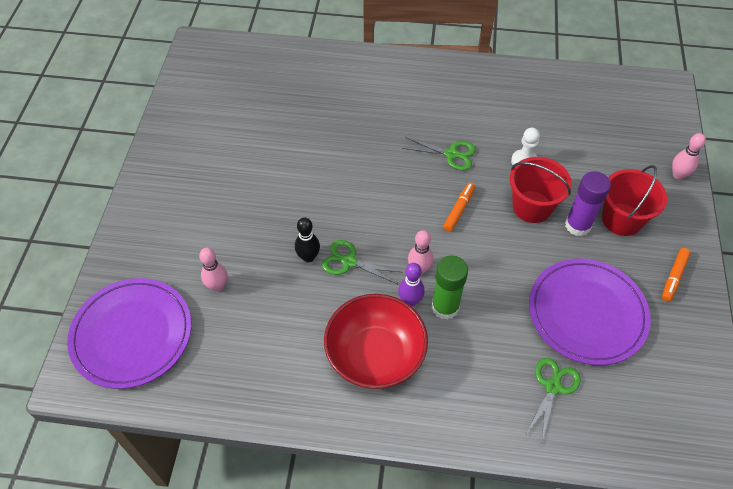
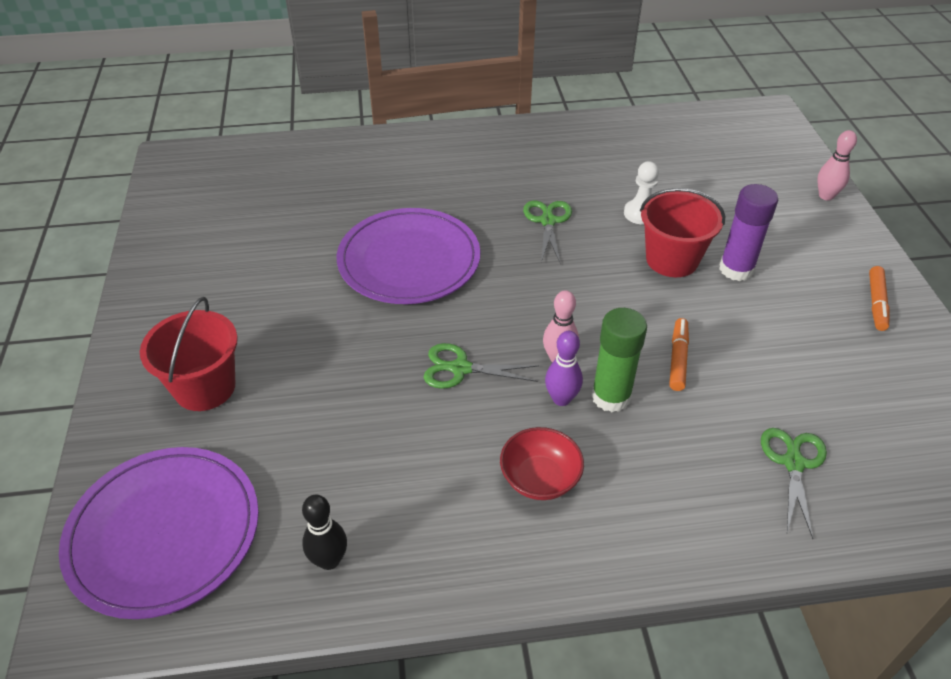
camera: 15 degrees left, 10 degrees down
pink bowling pin [199,247,227,292] -> none
black bowling pin [295,218,320,262] -> black bowling pin moved to [302,495,347,570]
red bowl [324,294,428,389] -> red bowl [500,427,584,500], size x0.56
green scissors [402,138,476,171] -> green scissors turned 90 degrees counterclockwise [523,201,572,262]
orange marker [443,183,475,232] -> orange marker moved to [669,318,689,391]
purple plate [529,258,651,365] -> purple plate moved to [337,208,480,304]
red bucket [602,165,667,236] -> red bucket moved to [140,297,238,411]

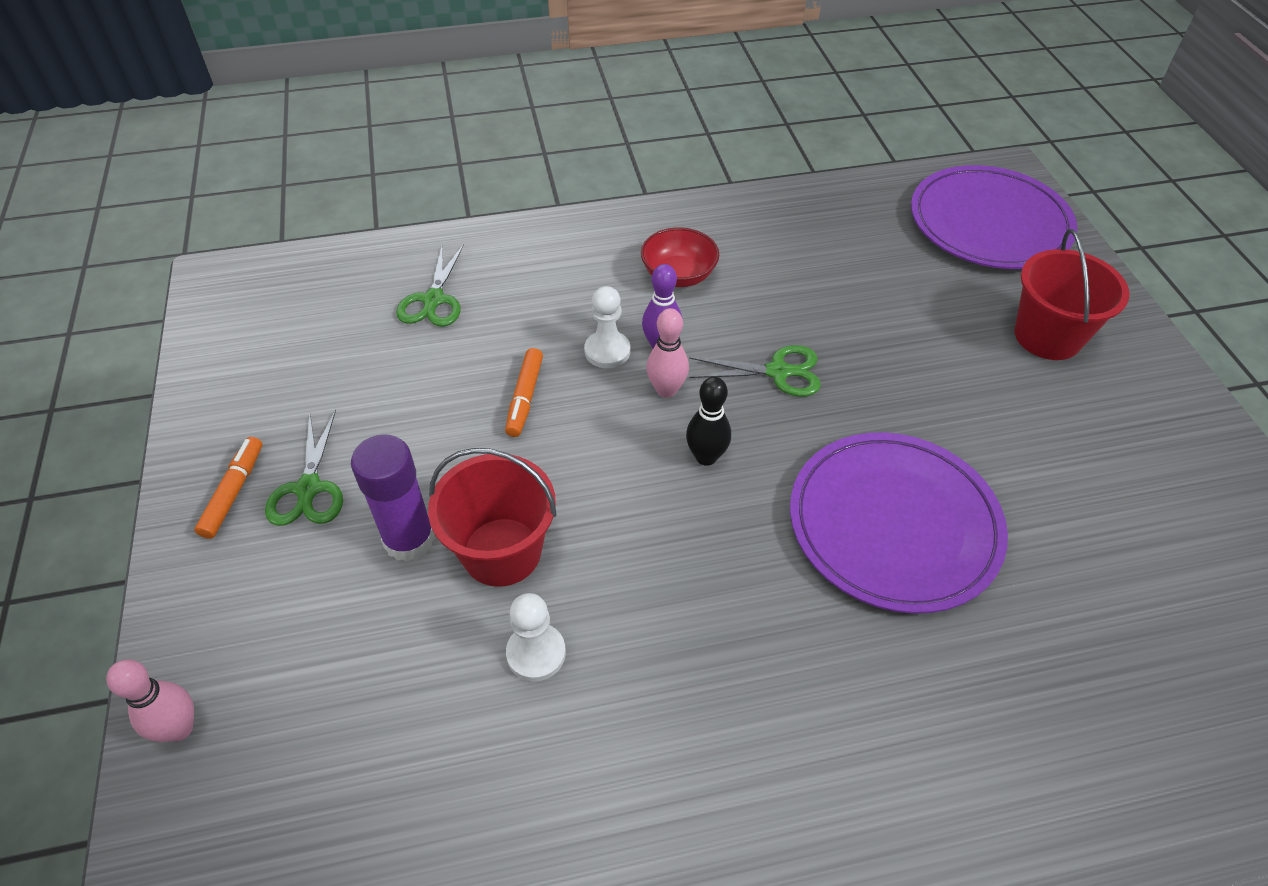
camera: 175 degrees right, 5 degrees up
black bowling pin [302,495,347,570] -> black bowling pin moved to [686,376,731,466]
green scissors [523,201,572,262] -> green scissors moved to [265,410,343,526]
green glue stick [591,308,647,412] -> white pawn [584,286,631,368]

